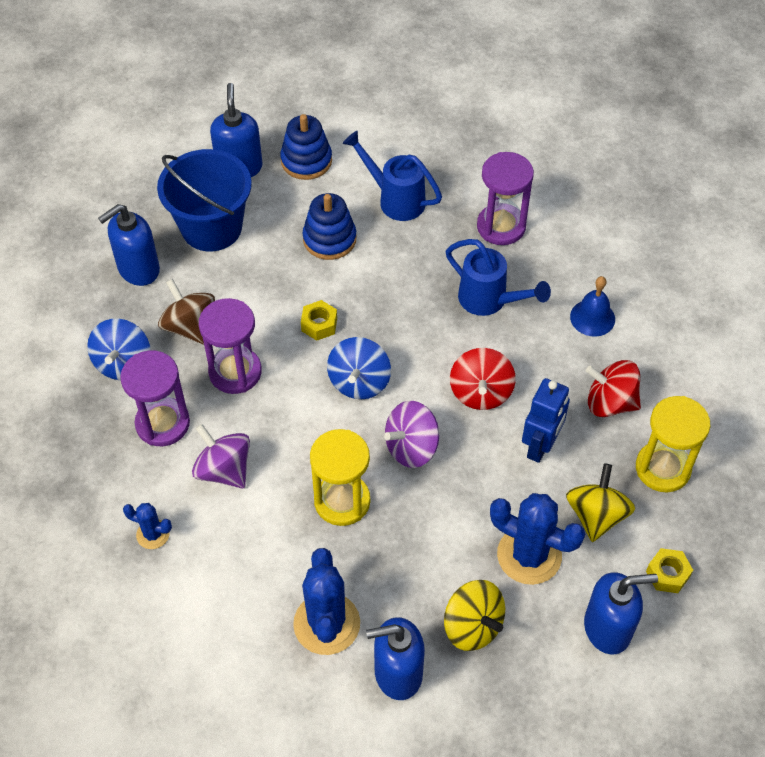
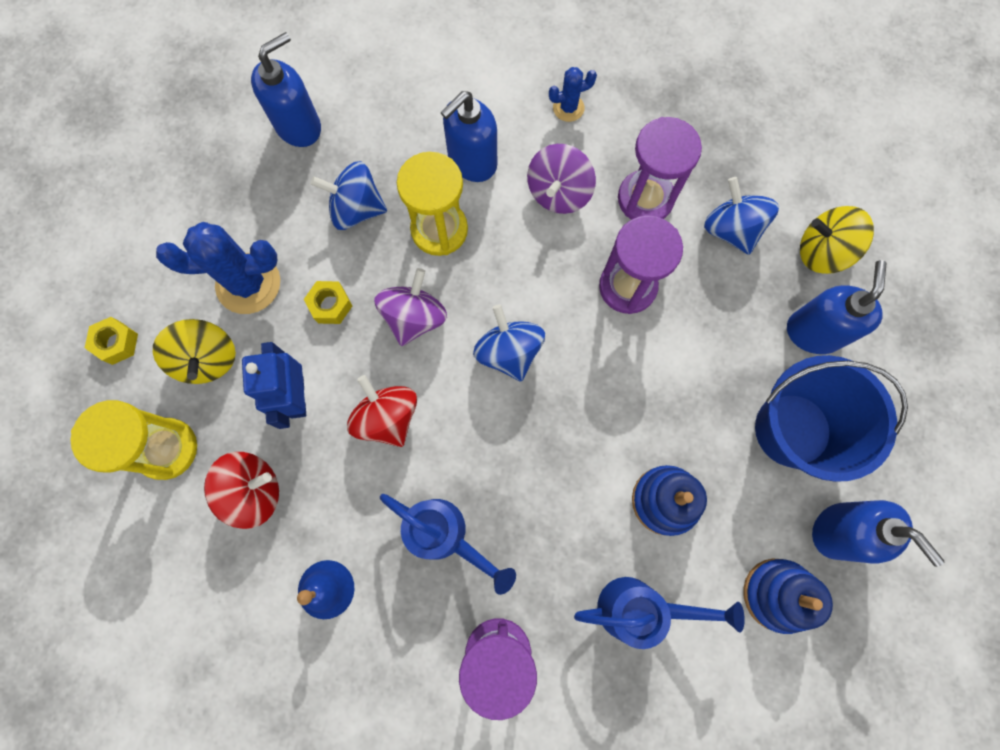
camera: 145 degrees right, 20 degrees up
brown spinning top [158,279,215,344] -> none
purple spinning top [192,424,250,488] -> purple spinning top turned 105 degrees clockwise [527,144,596,214]
blue cactus [293,548,360,655] -> none
yellow nut [301,300,337,341] -> yellow nut moved to [304,281,352,324]
yellow spinning top [444,580,505,651] -> yellow spinning top moved to [800,206,874,274]
blue watering can [446,239,551,316] -> blue watering can turned 150 degrees counterclockwise [380,494,516,595]
blue soap dispenser [584,572,658,654] -> blue soap dispenser moved to [440,91,497,182]
none -> blue spinning top [311,161,387,230]

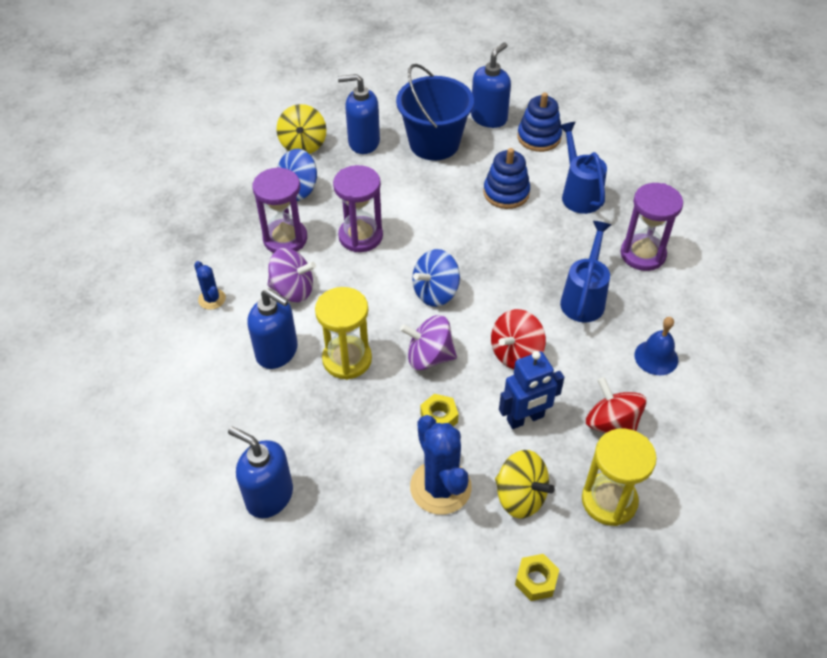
camera: 105 degrees left, 25 degrees down
yellow spinning top [153,319,236,384] -> yellow spinning top turned 75 degrees clockwise [495,450,555,519]
blue spinning top [311,161,387,230] -> none

